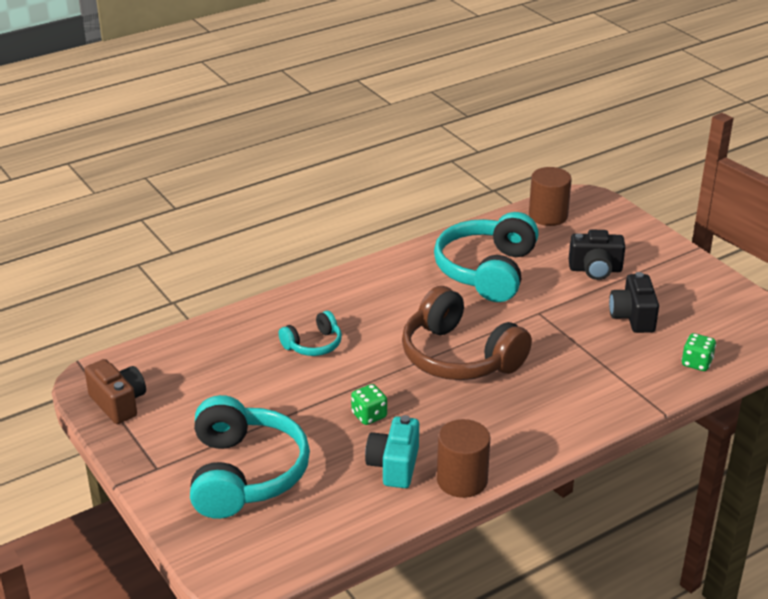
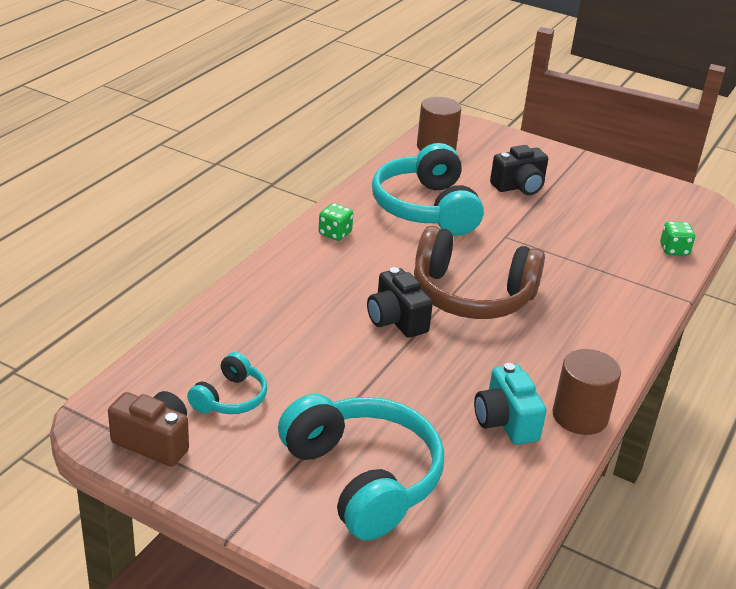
camera: 30 degrees left, 0 degrees up
turquoise headphones [279,311,342,356] -> turquoise headphones moved to [187,352,267,414]
green dice [351,384,387,425] -> green dice moved to [319,203,353,241]
black camera [609,272,659,333] -> black camera moved to [367,267,433,338]

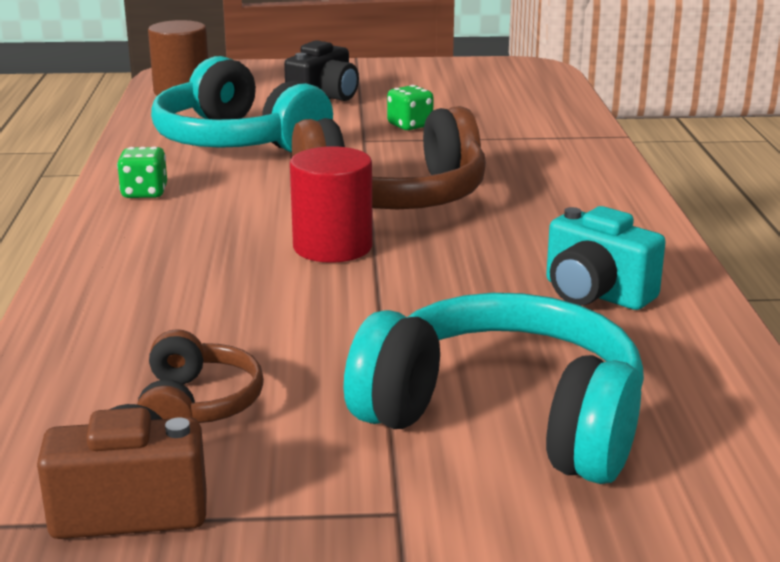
camera: 30 degrees left, 10 degrees down
turquoise headphones [187,352,267,414] -> brown headphones [137,329,264,423]
black camera [367,267,433,338] -> red cylinder [290,146,373,263]
brown cylinder [553,349,621,435] -> none
green dice [660,221,695,256] -> green dice moved to [387,85,434,130]

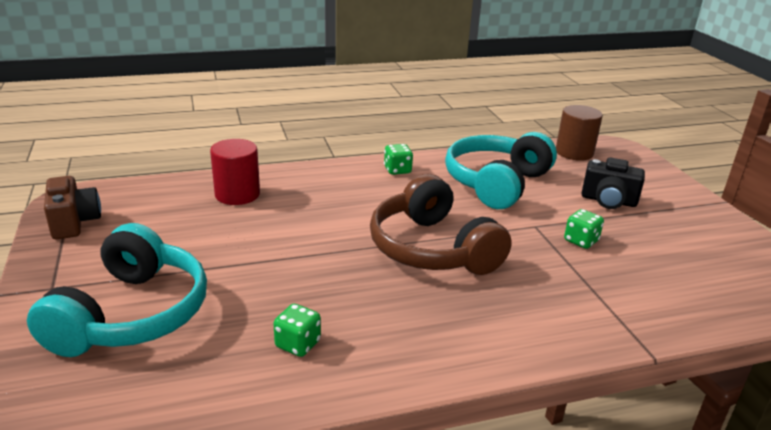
camera: 75 degrees right, 5 degrees up
brown headphones [137,329,264,423] -> none
red cylinder [290,146,373,263] -> red cylinder moved to [210,139,260,205]
turquoise camera [546,206,666,310] -> green dice [273,304,321,357]

